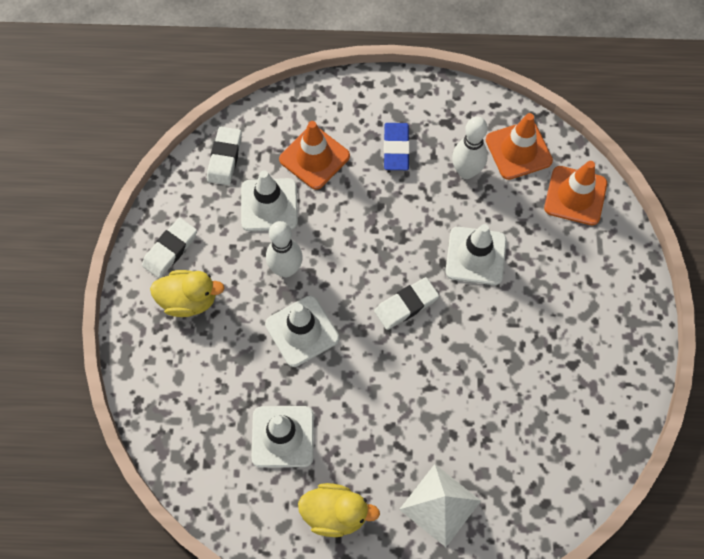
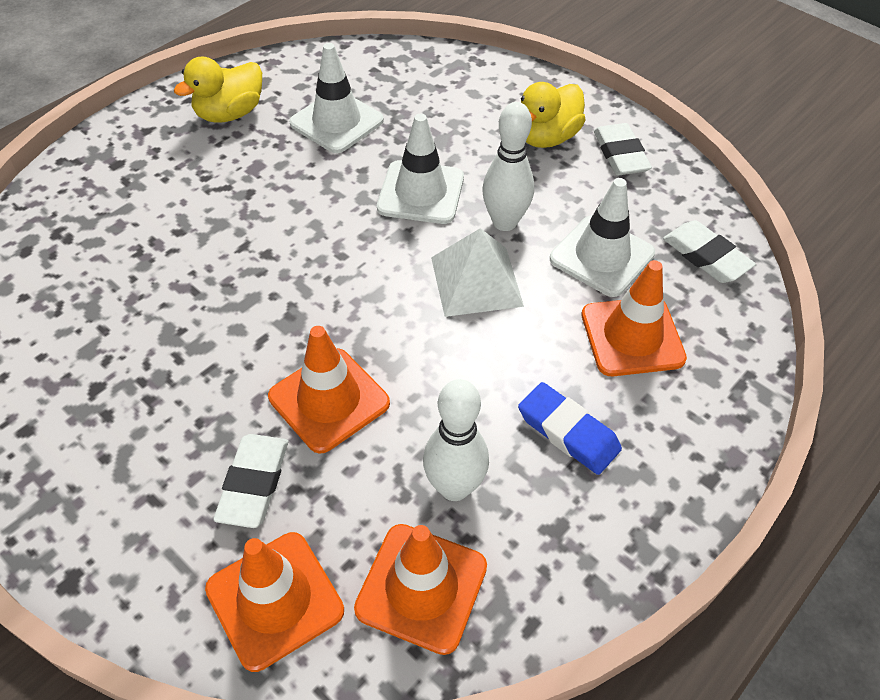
camera: 130 degrees right, 15 degrees down
white eraser [374,277,439,330] -> white eraser moved to [213,434,288,528]
white pyramid [399,464,481,547] -> white pyramid moved to [431,228,524,317]
white traffic cone [445,224,507,285] -> orange traffic cone [268,326,390,454]

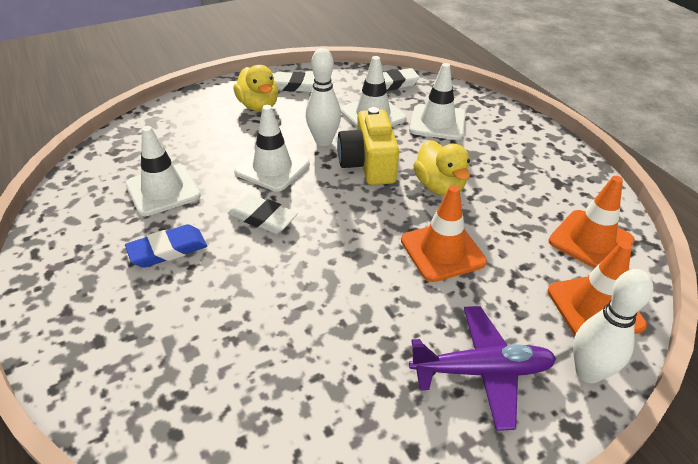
camera: 70 degrees left, 10 degrees down
yellow duck [174,56,262,123] -> yellow duck moved to [413,140,470,196]
white eraser [213,434,288,528] -> white eraser moved to [227,194,298,234]
white bowling pin [423,379,489,501] -> white bowling pin moved to [573,269,653,383]
white pyramid [431,228,524,317] -> yellow camera [337,107,399,185]
blue eraser [518,382,622,475] -> blue eraser moved to [125,224,207,268]
orange traffic cone [581,260,687,376] -> white traffic cone [409,63,466,140]
none -> purple plane [409,306,556,431]

